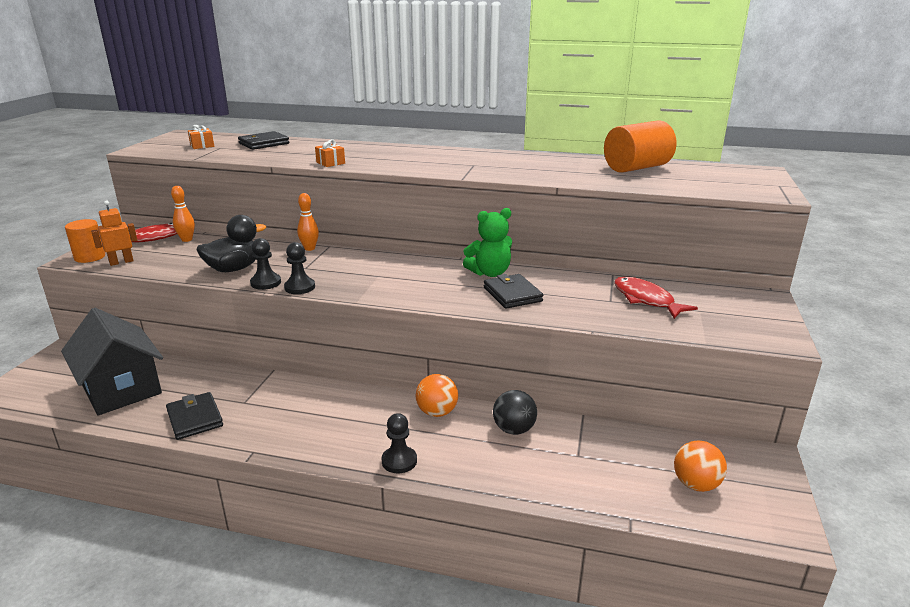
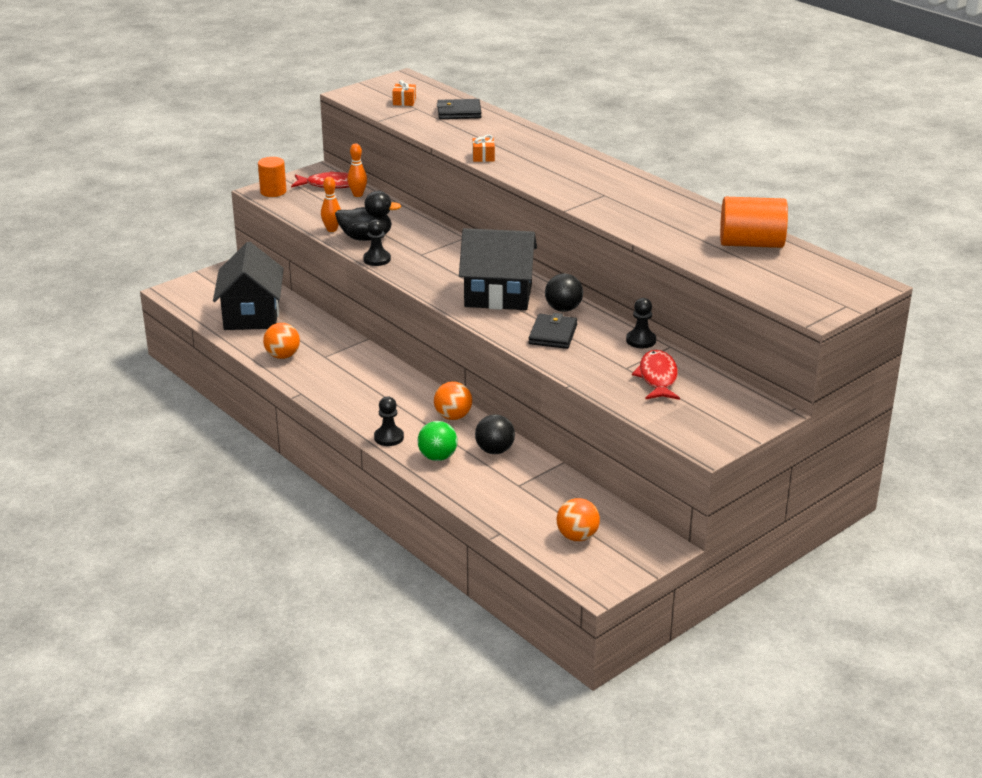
camera: 35 degrees right, 5 degrees up
orange robot [91,200,137,266] -> none
black wallet [166,392,223,440] -> orange ball [263,323,300,359]
black pawn [284,242,315,294] -> black pawn moved to [626,298,656,348]
orange bowling pin [297,193,319,251] -> orange bowling pin moved to [321,177,341,232]
green teddy bear [463,208,512,277] -> black ball [545,273,583,312]
none -> green ball [417,421,458,461]
none -> black house [459,228,537,310]

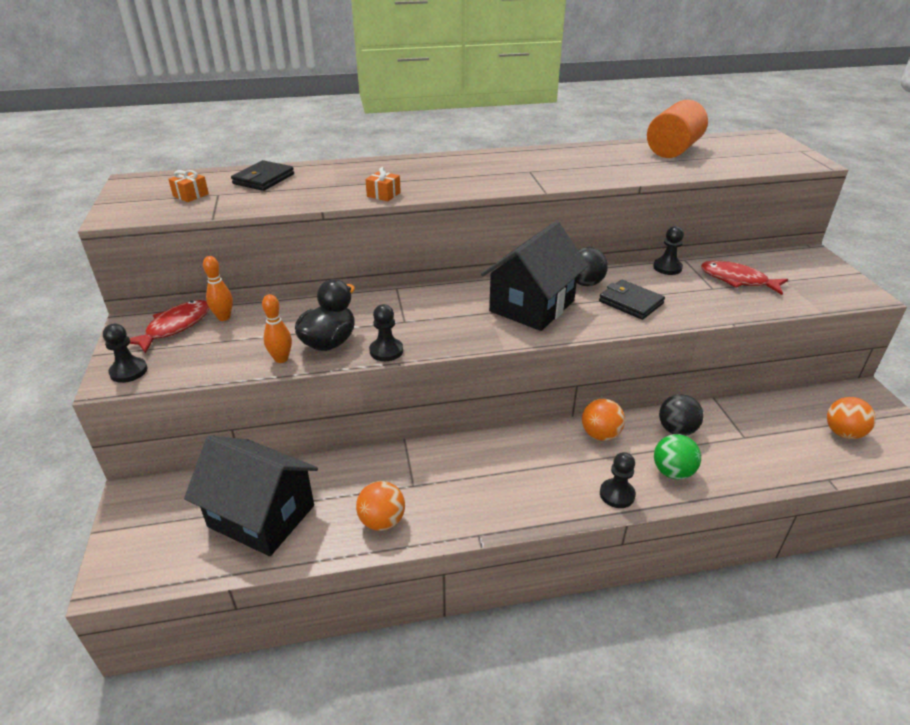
camera: 60 degrees left, 5 degrees up
orange cylinder [258,157,287,197] -> black pawn [103,324,147,383]

